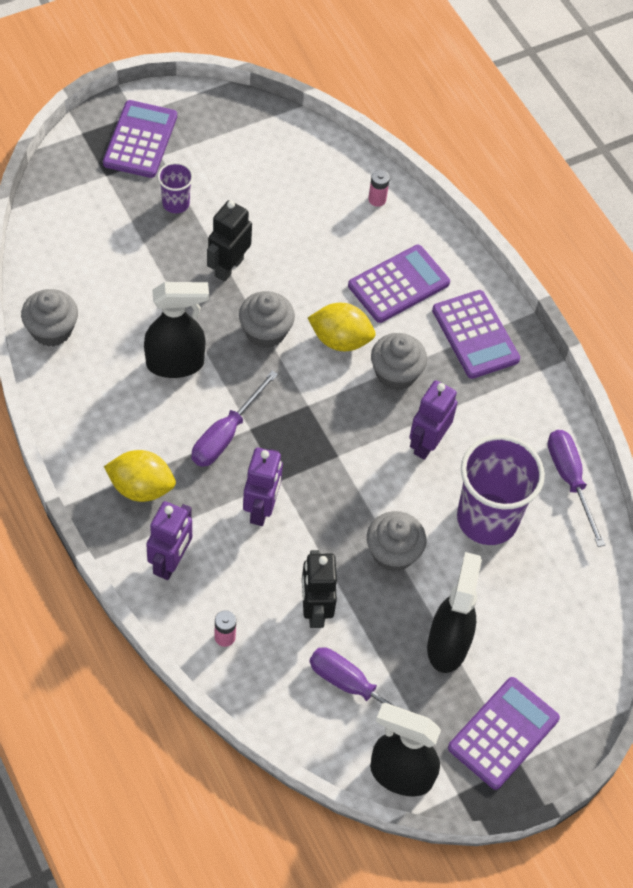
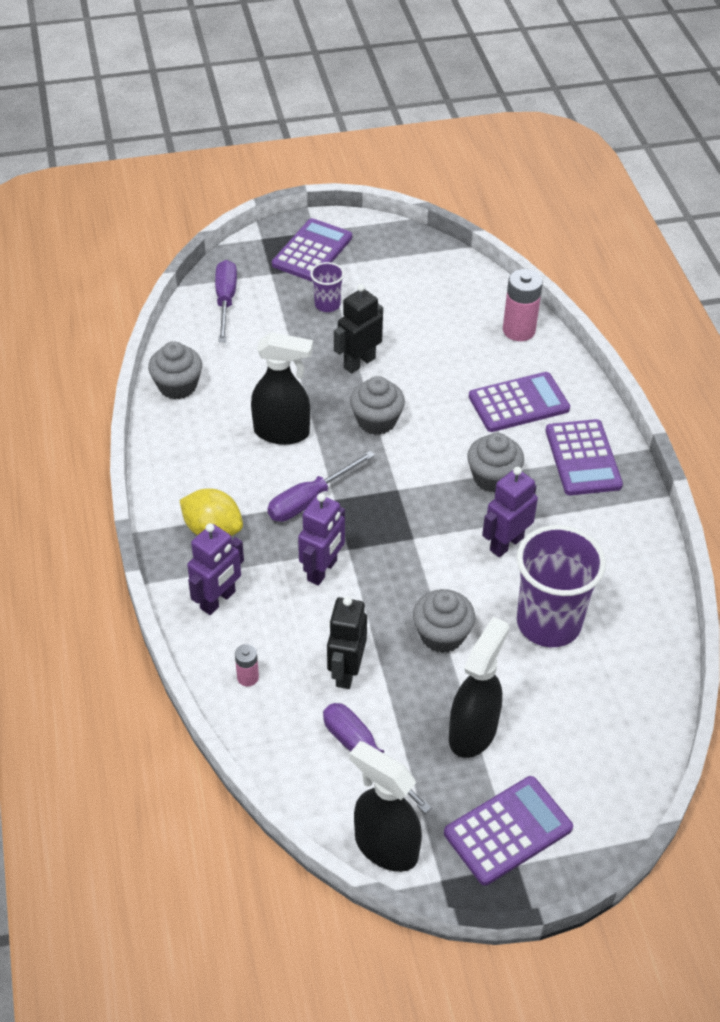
camera: 20 degrees right, 10 degrees down
yellow lemon [308,303,375,351] -> none
pink battery [368,170,390,207] -> pink battery [503,269,543,341], size x1.88
purple screwdriver [548,430,606,547] -> purple screwdriver moved to [215,260,237,342]

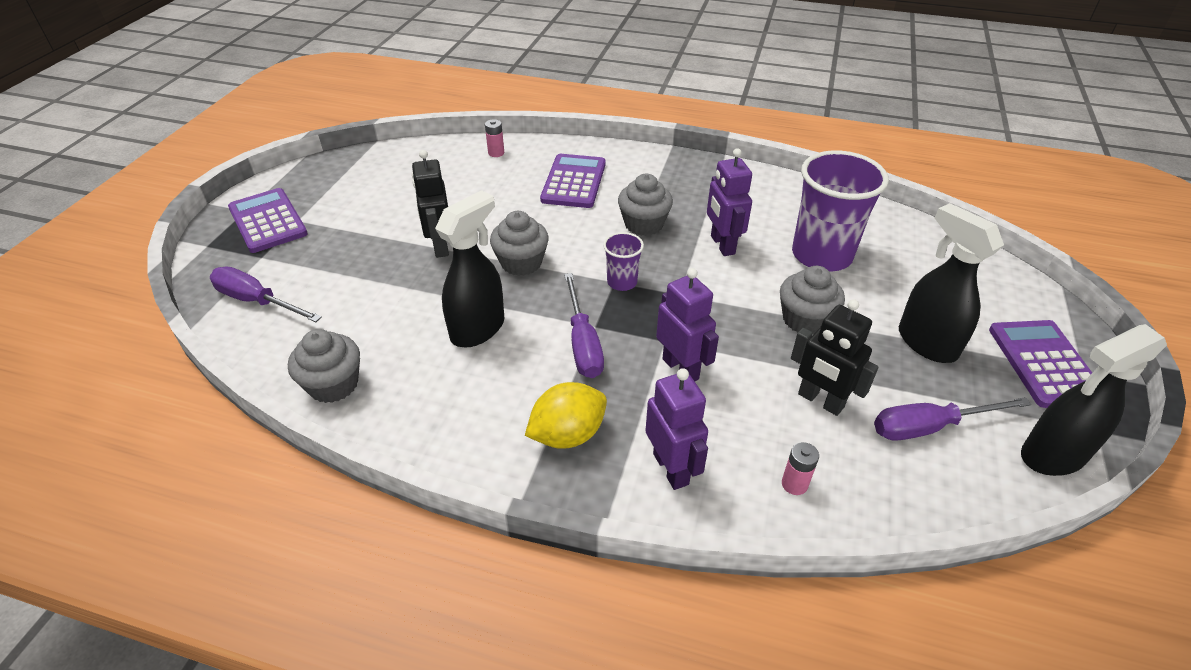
camera: 60 degrees left, 5 degrees down
purple cup [310,262,344,312] -> purple cup moved to [603,232,644,291]
pink battery [503,269,543,341] -> pink battery [485,119,504,157], size x0.53
purple calculator [546,419,623,495] -> none

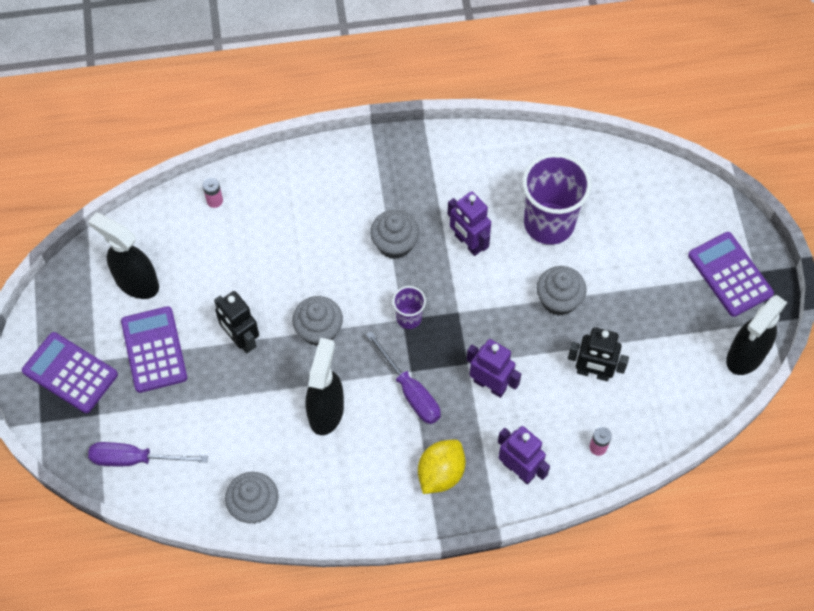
camera: 25 degrees left, 20 degrees up
purple calculator [540,154,606,208] -> purple calculator moved to [121,306,187,393]
purple screwdriver [874,397,1031,441] -> none
black spray bottle [899,203,1004,363] -> black spray bottle moved to [88,213,159,299]

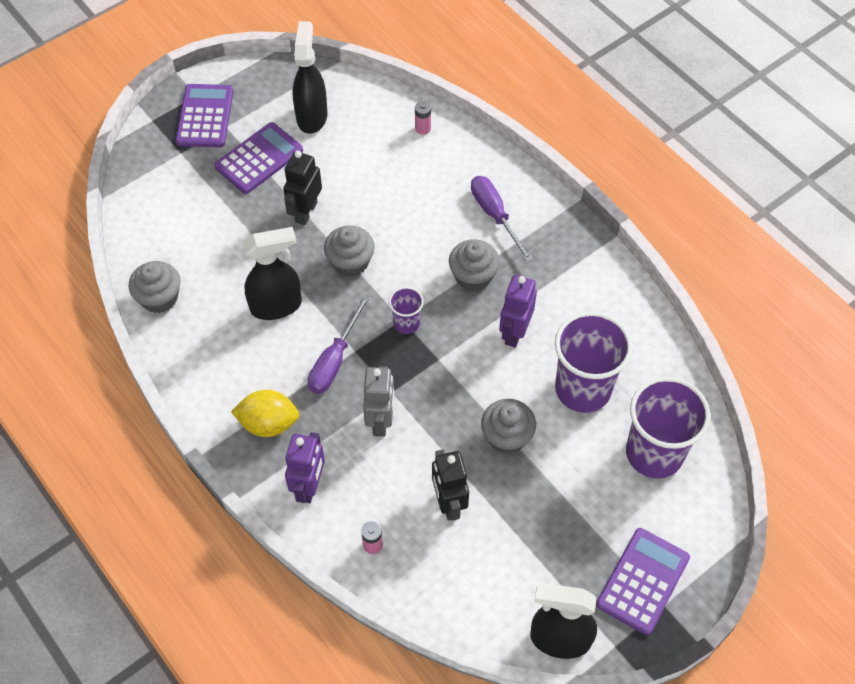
camera: 60 degrees right, 5 degrees down
purple screwdriver [88,442,208,466] -> purple screwdriver moved to [471,176,533,263]
purple robot [466,339,521,398] -> grey robot [363,366,394,436]
none -> purple cup [626,377,710,479]

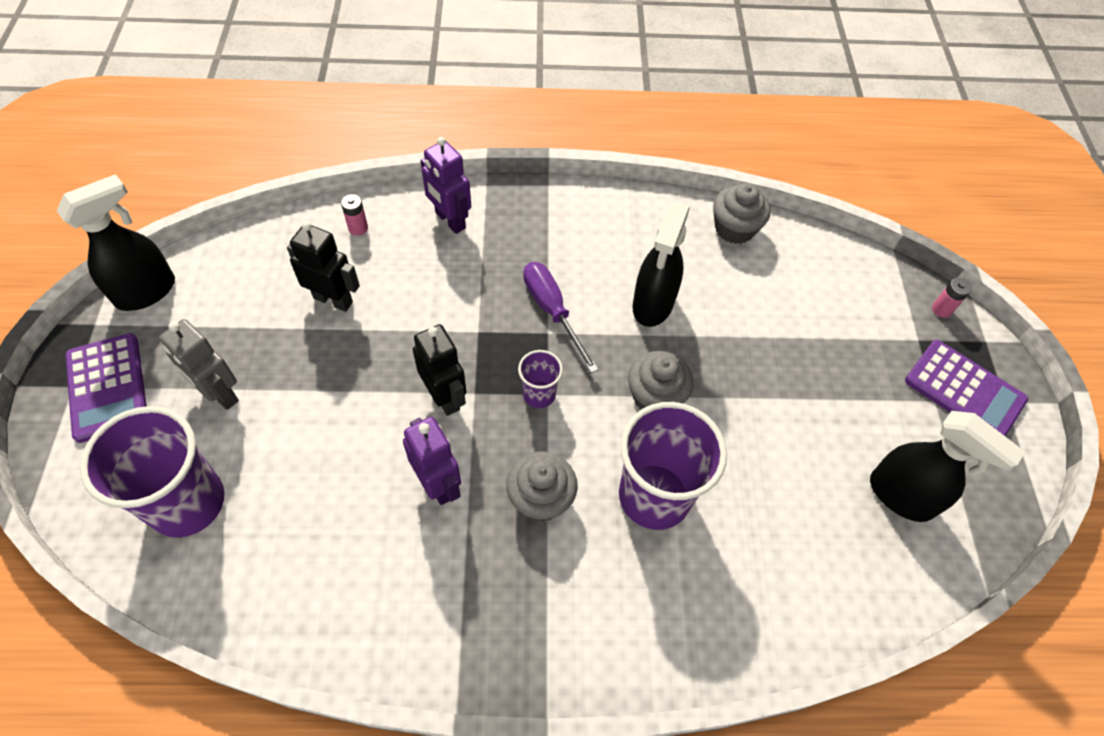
camera: 125 degrees right, 0 degrees up
purple calculator [214,122,303,194] -> none
yellow lemon [231,390,299,437] -> none
black robot [283,151,322,225] -> black robot moved to [413,324,466,416]
grey robot [363,366,394,436] -> grey robot moved to [159,319,239,410]
pink battery [415,101,431,135] -> pink battery moved to [932,278,972,318]
purple screwdriver [471,176,533,263] -> none
grey cupcake [481,399,536,454] -> none
purple cup [555,312,633,413] -> purple cup moved to [619,402,727,530]

